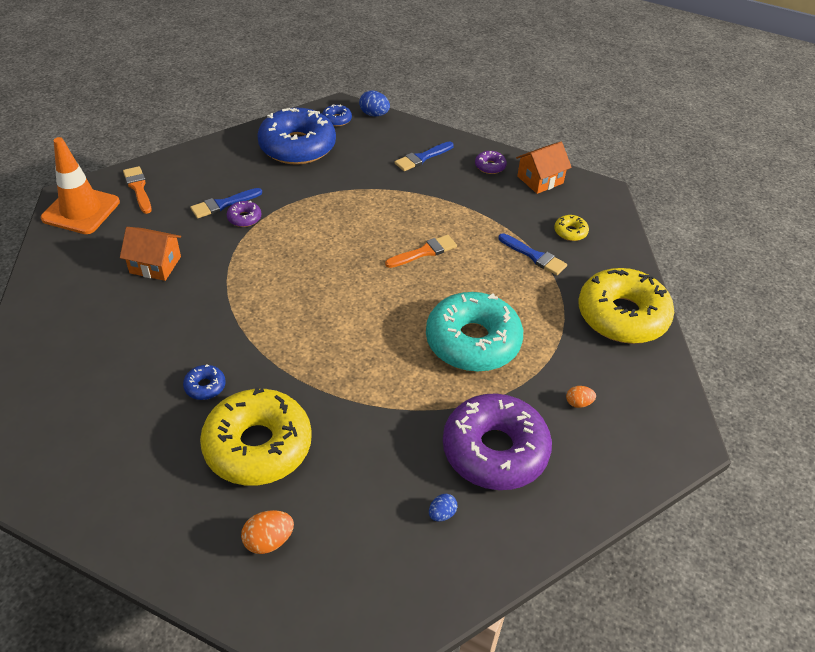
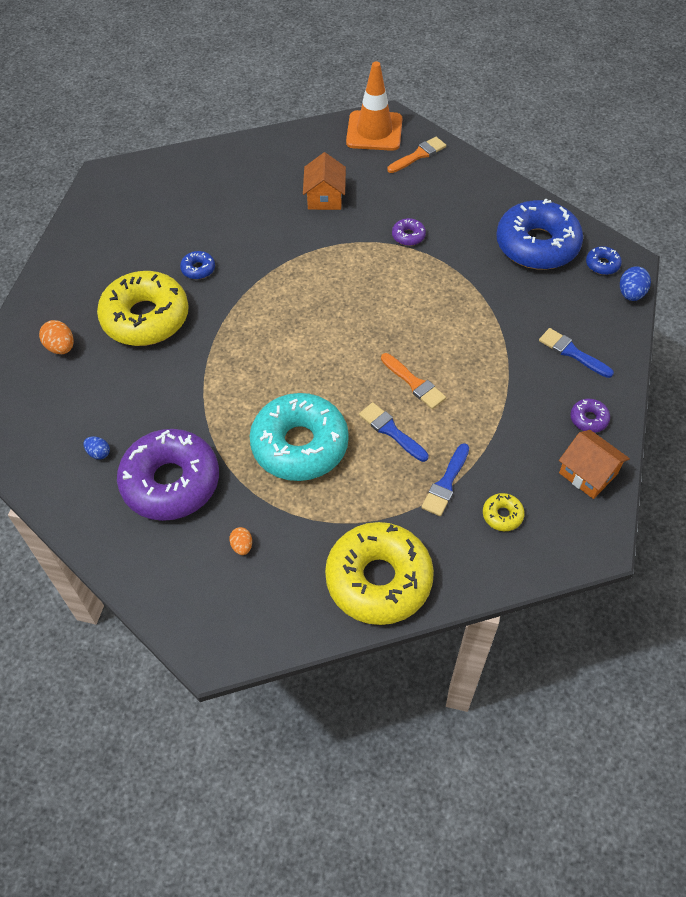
camera: 80 degrees right, 10 degrees up
blue brush [190,188,262,218] -> blue brush moved to [359,402,429,462]

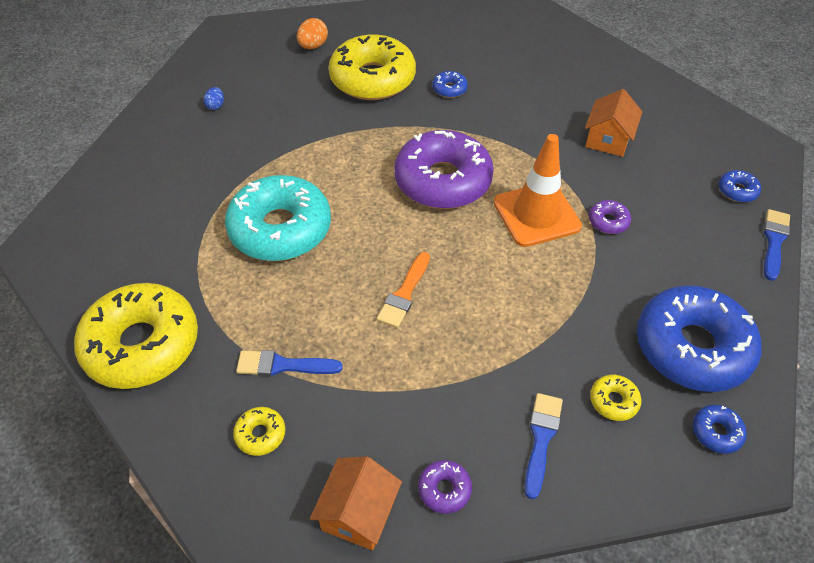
camera: 65 degrees right, 5 degrees down
purple donut [117,429,219,521] -> purple donut moved to [394,130,494,209]
orange egg [229,527,252,555] -> none
orange house [303,152,346,210] -> orange house turned 45 degrees counterclockwise [585,89,642,157]
orange traffic cone [346,61,402,151] -> orange traffic cone moved to [494,134,582,247]
blue brush [359,402,429,462] -> blue brush moved to [764,209,790,281]
orange brush [387,137,446,173] -> blue donut [719,170,761,202]
blue egg [620,266,651,301] -> none
none -> yellow donut [590,375,641,421]

